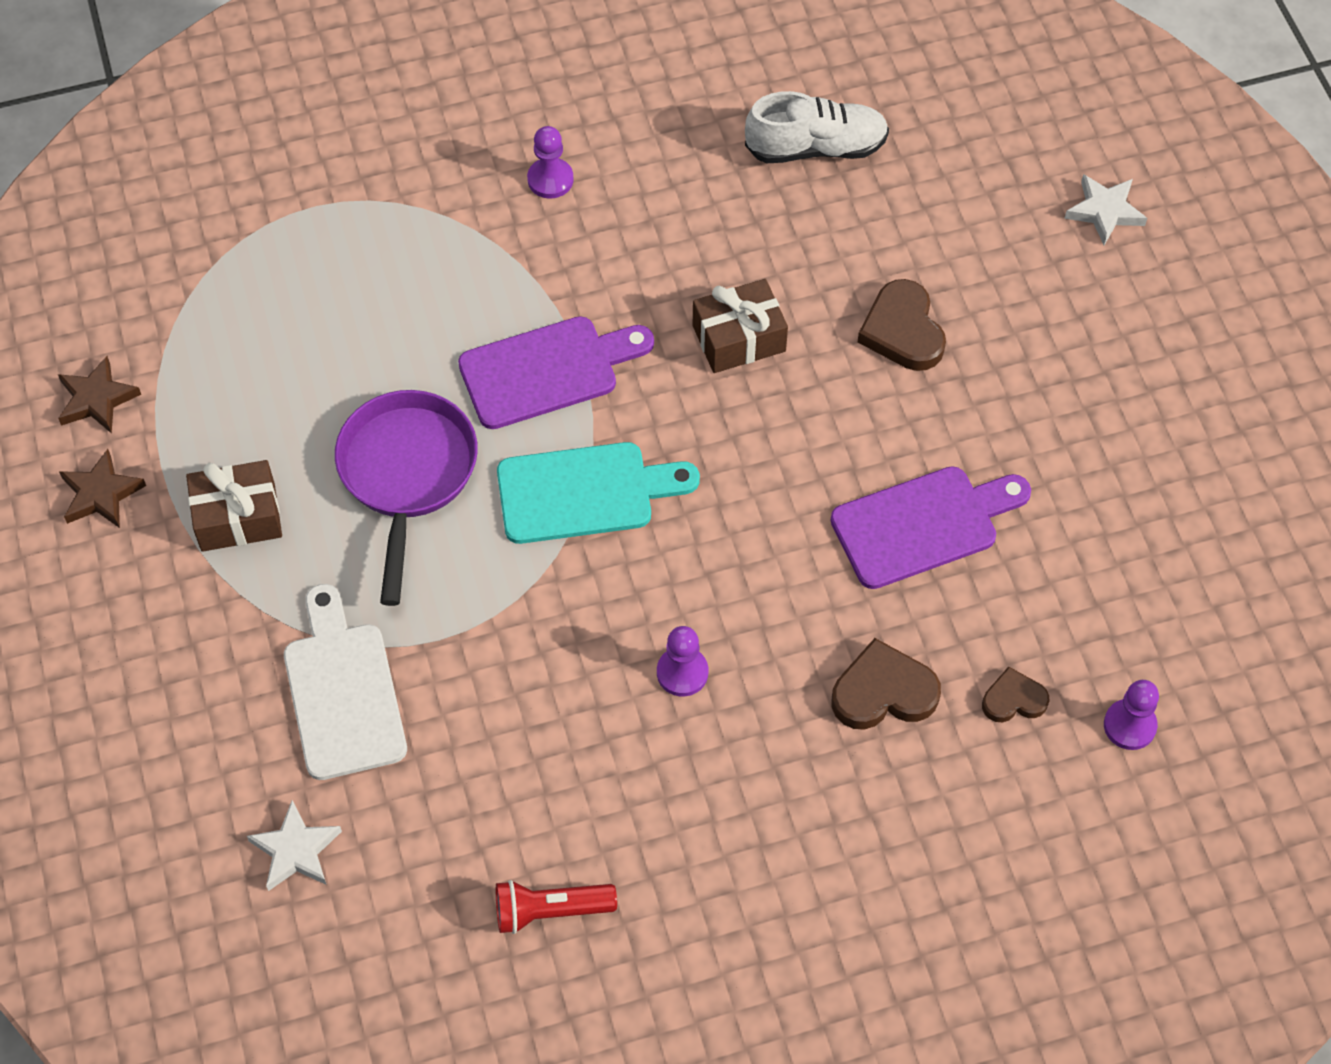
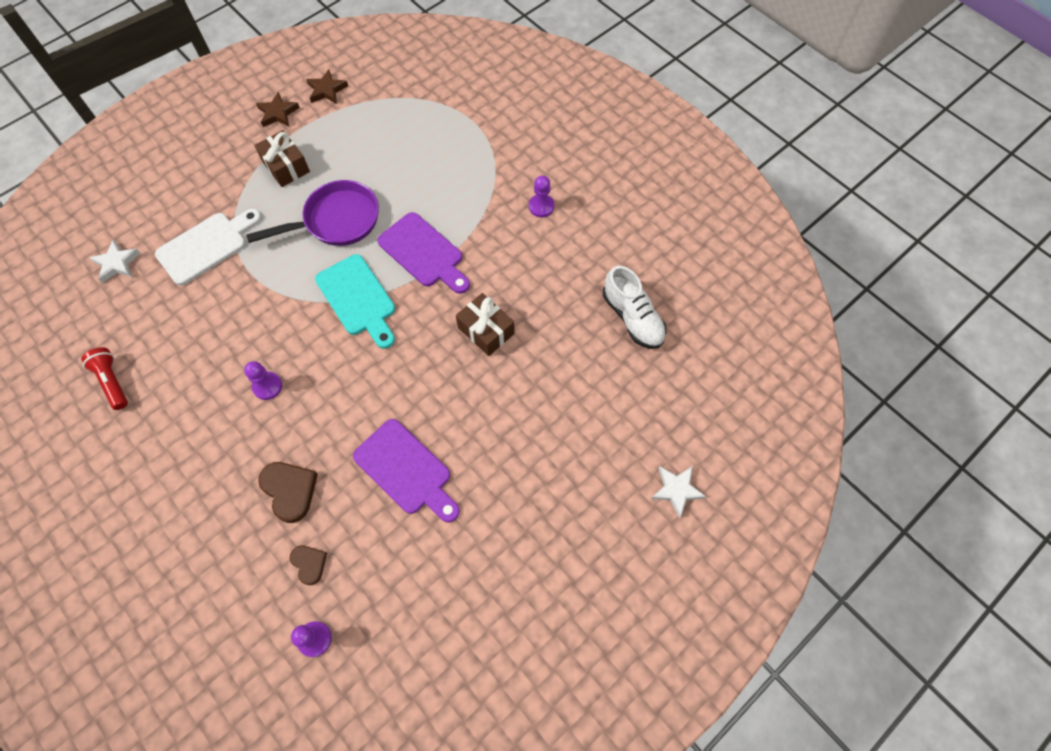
camera: 65 degrees right, 5 degrees up
brown heart [858,279,946,371] -> none

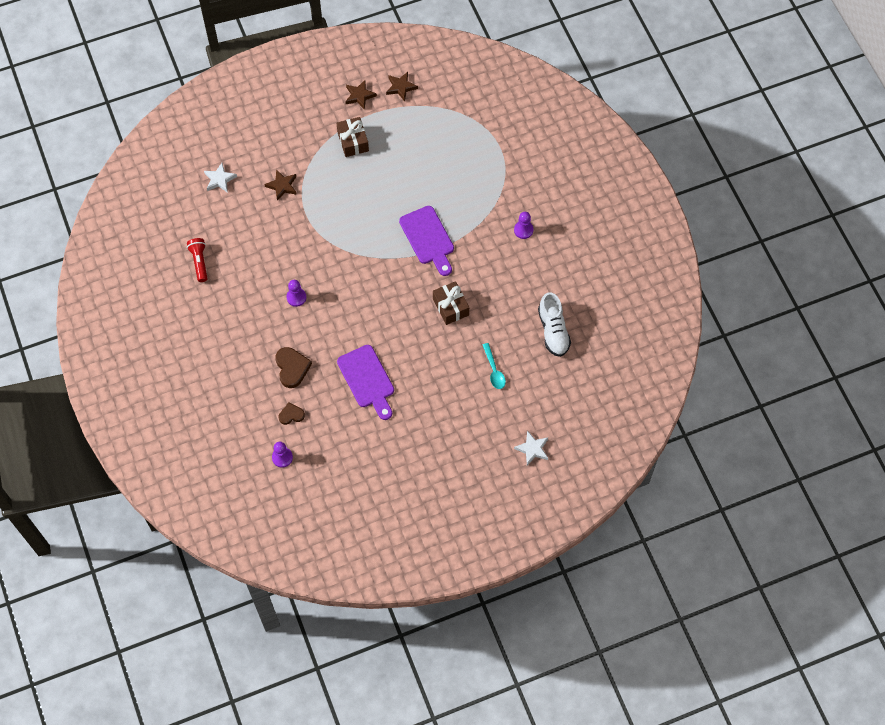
camera: 20 degrees right, 0 degrees up
white cutting board [155,209,262,285] -> brown star [264,169,297,201]
purple pan [246,180,379,246] -> none
brown heart [290,546,327,585] -> brown heart turned 90 degrees counterclockwise [279,403,305,425]
turquoise cutting board [315,254,395,349] -> none
none -> turquoise spoon [483,343,506,389]

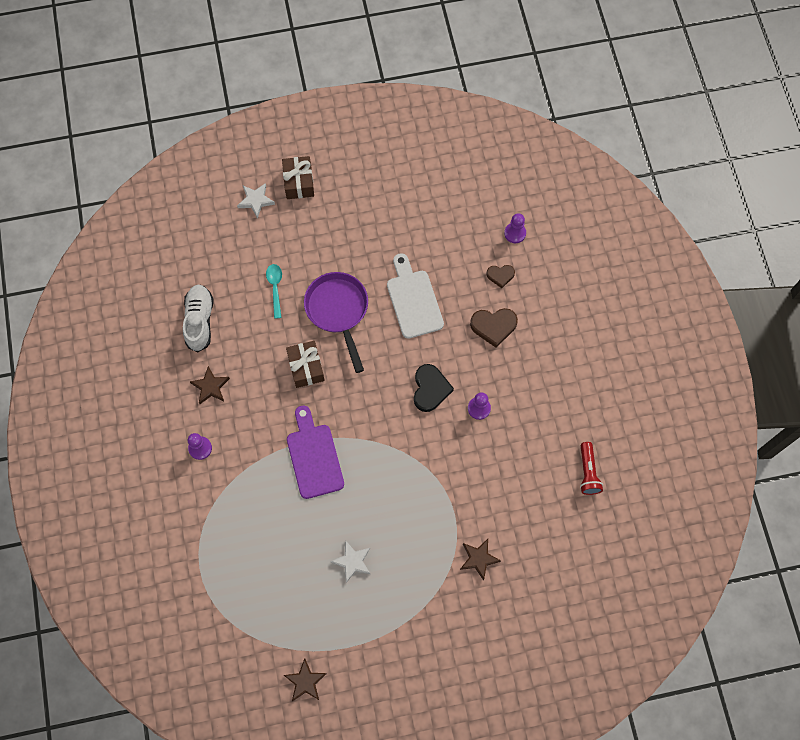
camera: 170 degrees left, 5 degrees up
white star [204,163,237,193] -> white star moved to [330,540,370,583]
brown heart [275,347,312,388] -> brown heart turned 90 degrees counterclockwise [470,308,518,347]
brown gift [336,117,369,157] -> brown gift moved to [282,156,314,199]
purple cutting board [337,345,394,420] -> white cutting board [387,253,444,339]
brown star [345,80,377,110] -> brown star moved to [190,366,230,404]
none -> purple pan [304,272,368,373]
none -> black heart [414,364,454,412]

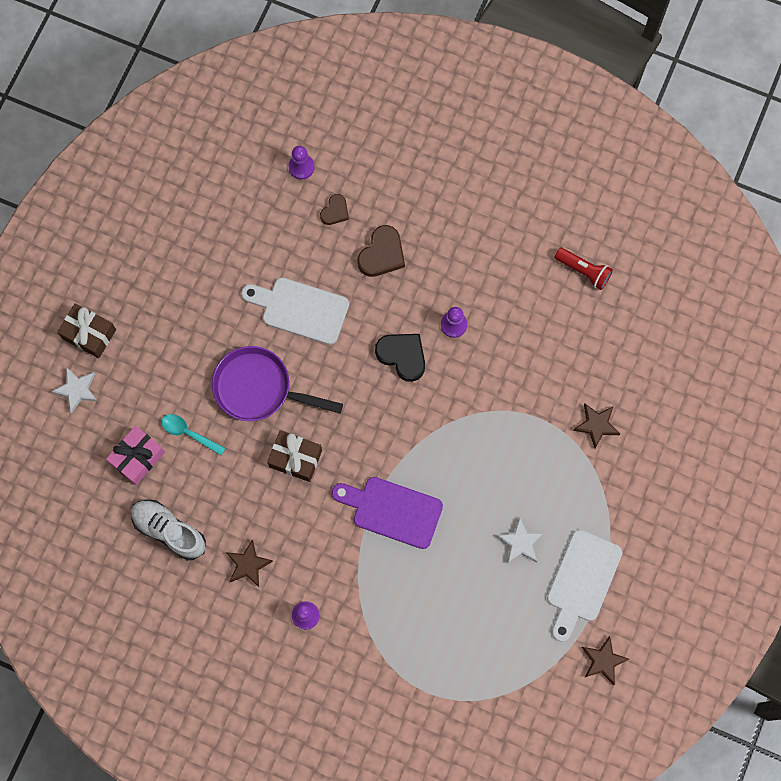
camera: 55 degrees left, 5 degrees up
none -> pink gift [106,426,165,485]
none -> white cutting board [547,530,623,642]

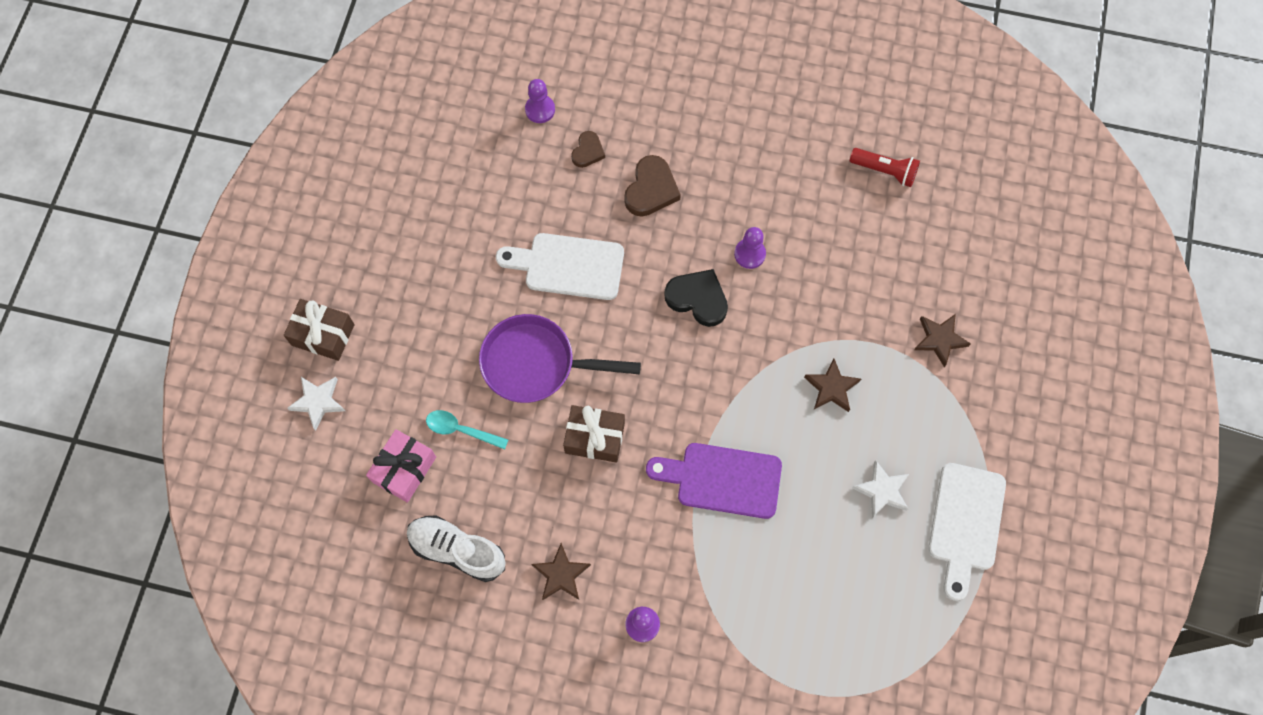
camera: 10 degrees left, 5 degrees down
brown star [582,636,629,685] -> brown star moved to [804,358,861,412]

